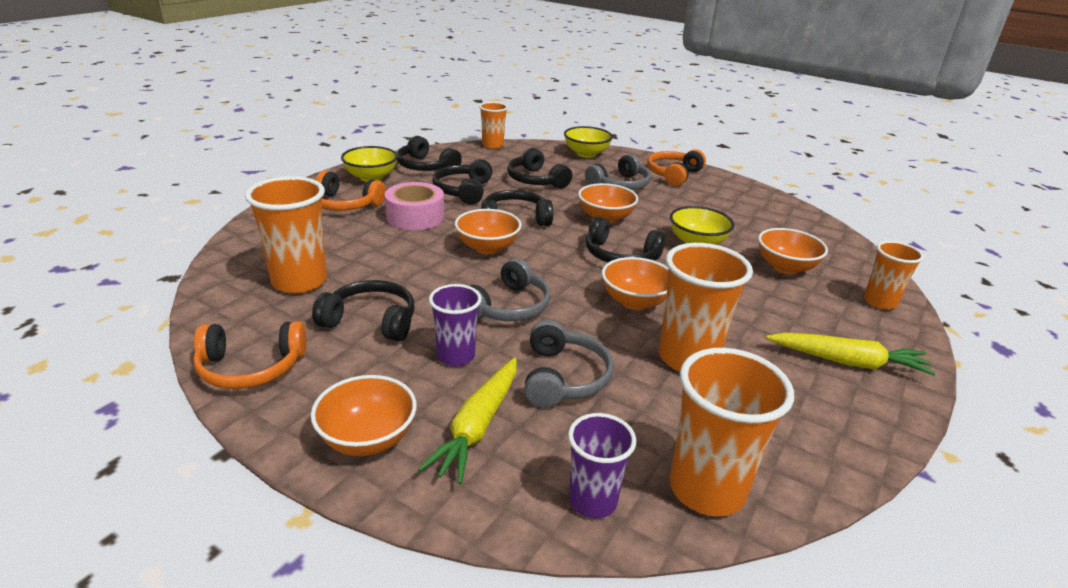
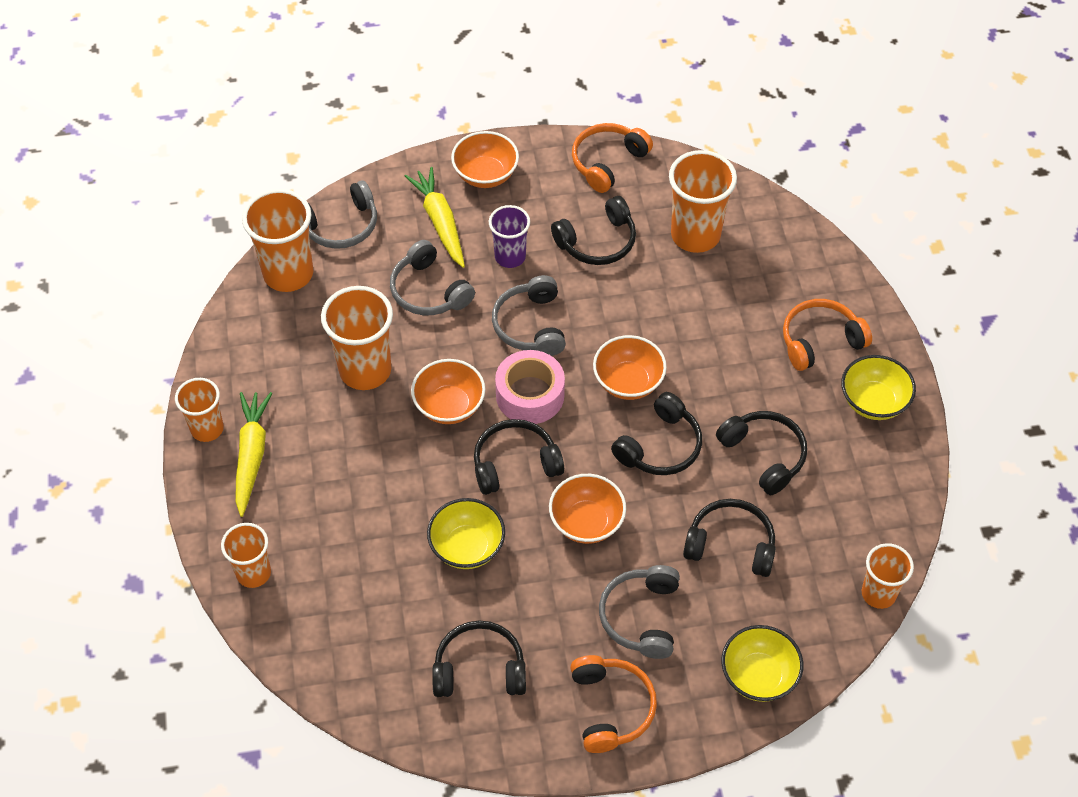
camera: 140 degrees right, 25 degrees up
pink tape [385,182,444,230] -> pink tape moved to [495,350,565,424]
black headphones [397,136,462,171] -> black headphones moved to [432,621,526,697]
purple cup [568,413,636,518] -> grey headphones [308,180,377,249]
orange bowl [758,228,828,274] -> none
yellow carrot [766,333,936,375] -> yellow carrot turned 120 degrees clockwise [236,392,272,517]
none -> orange cup [175,378,224,442]

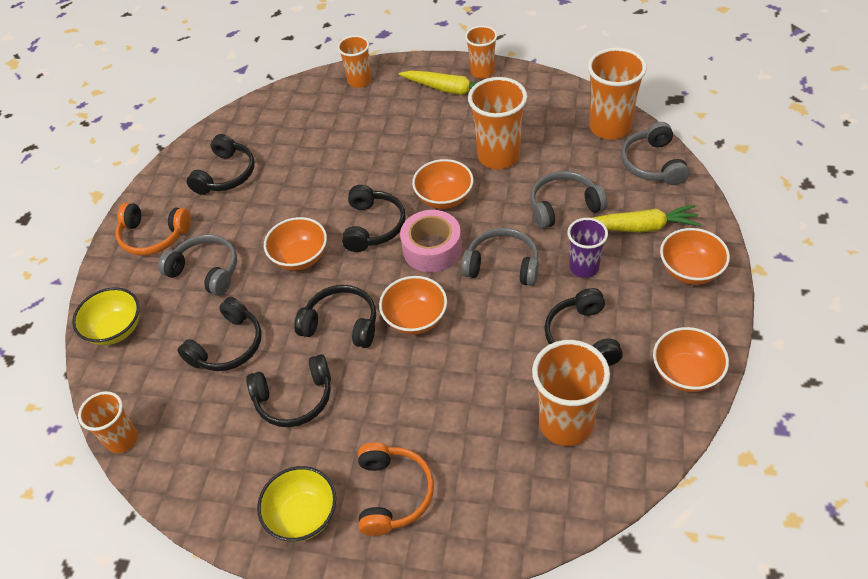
camera: 115 degrees right, 5 degrees down
yellow bowl [427,498,505,569] -> none
orange headphones [572,123,653,193] -> orange bowl [653,327,729,392]
black headphones [611,392,702,475] -> black headphones turned 135 degrees clockwise [294,285,376,348]

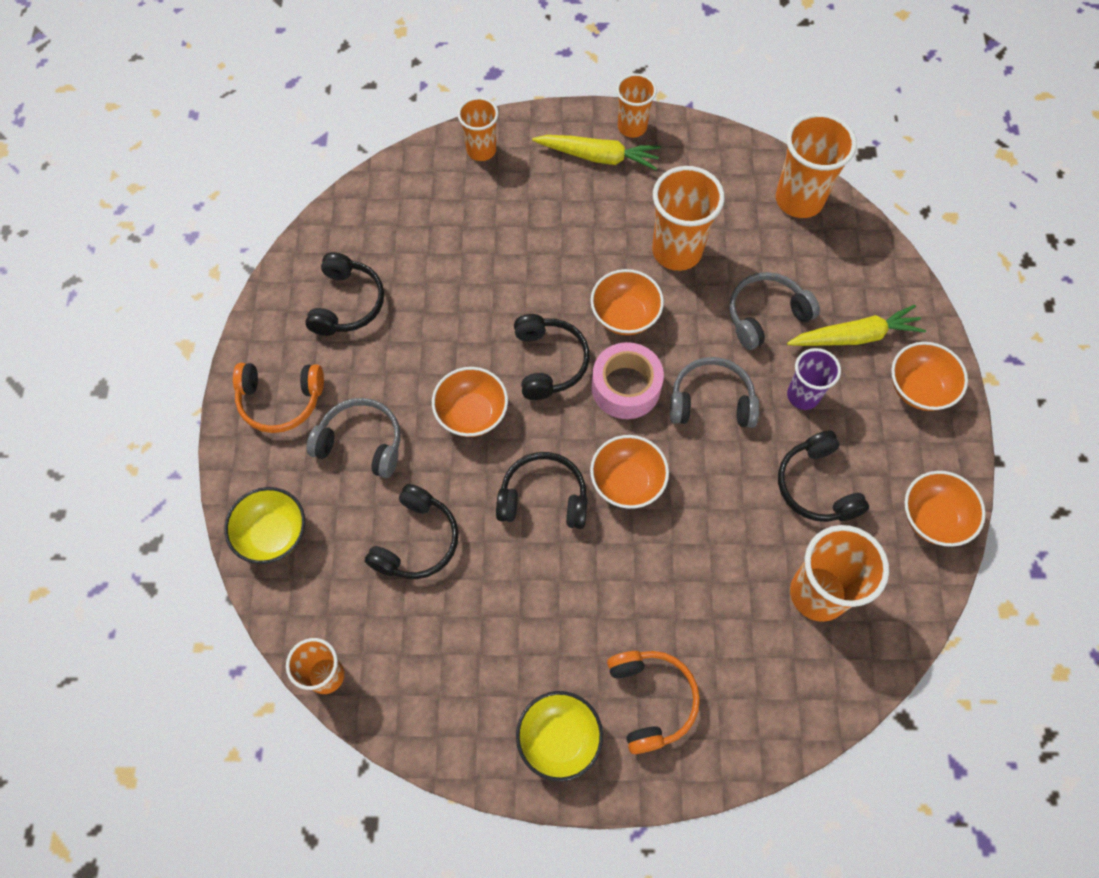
camera: 15 degrees left, 15 degrees up
black headphones [246,354,331,427] -> none
grey headphones [621,122,689,185] -> none

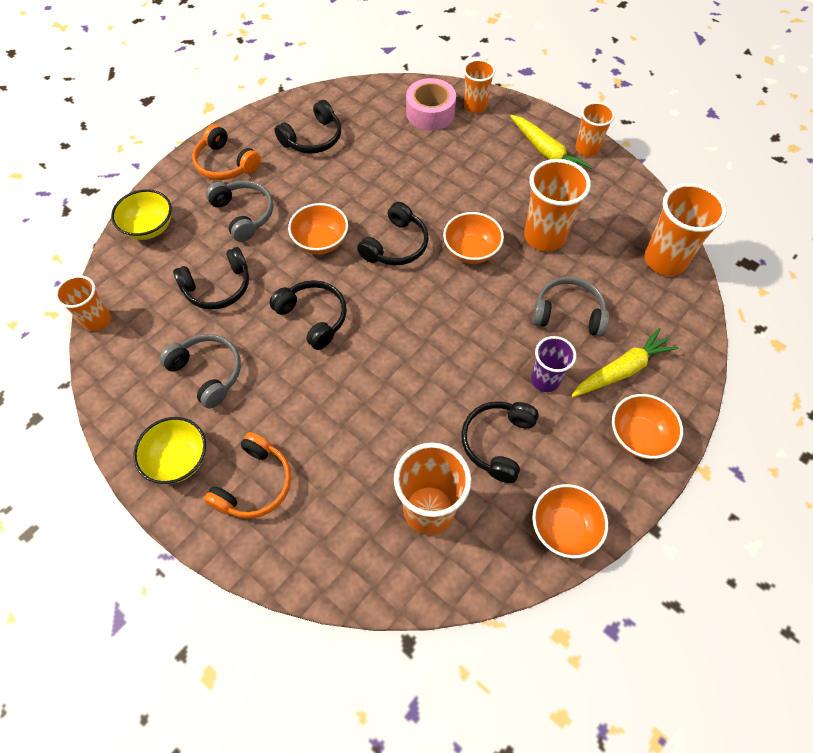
camera: 40 degrees right, 5 degrees down
orange bowl [590,435,669,509] -> none
pink tape [591,342,664,419] -> pink tape moved to [406,78,456,131]
grey headphones [670,357,759,428] -> grey headphones moved to [159,334,241,409]
yellow carrot [787,305,926,346] -> yellow carrot turned 60 degrees counterclockwise [571,328,679,397]

